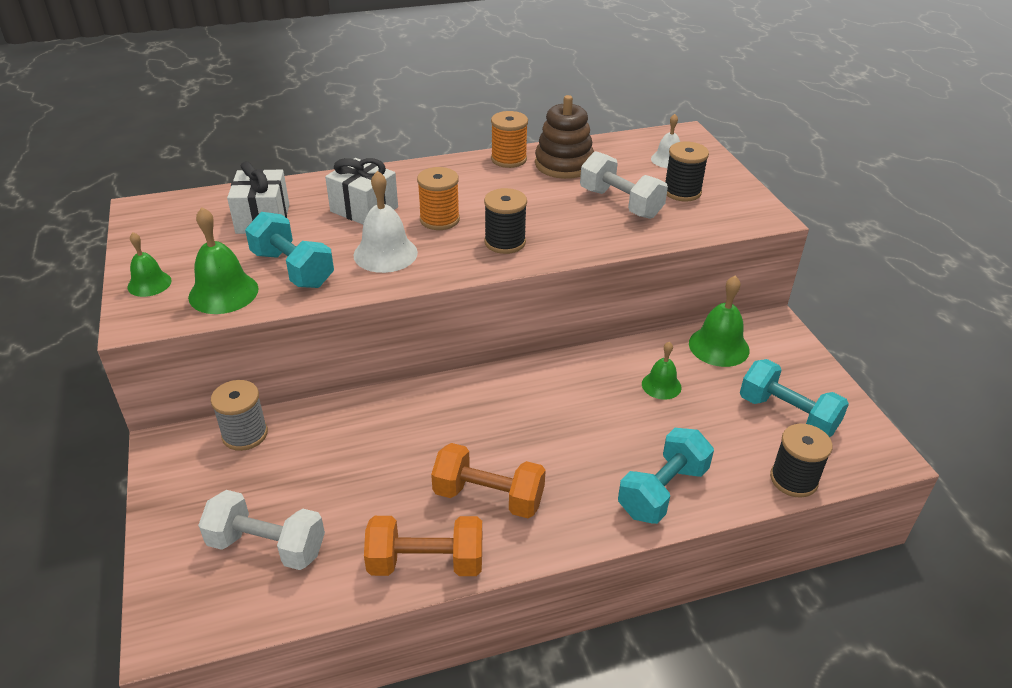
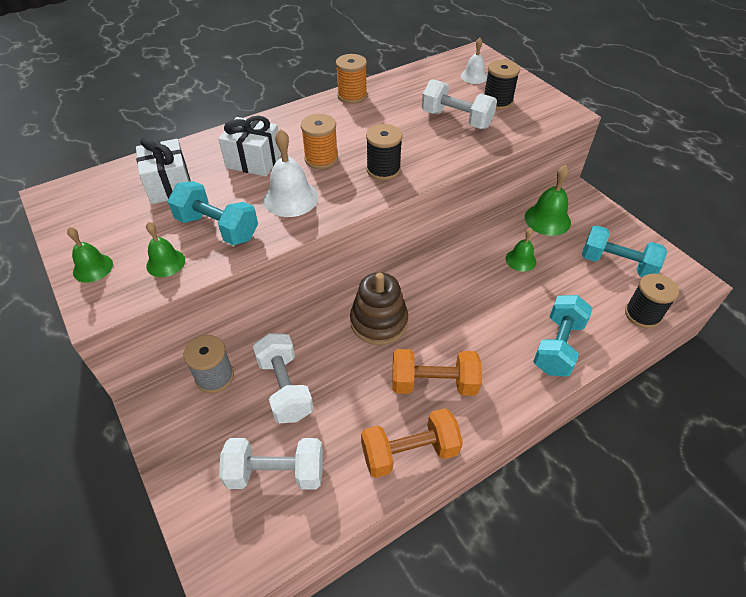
camera: 15 degrees left, 10 degrees up
green bell [188,207,259,314] -> green bell [146,222,185,277], size x0.63
brown stacking toy [535,95,594,179] -> brown stacking toy moved to [350,272,408,345]
none -> white dumbbell [253,333,314,423]

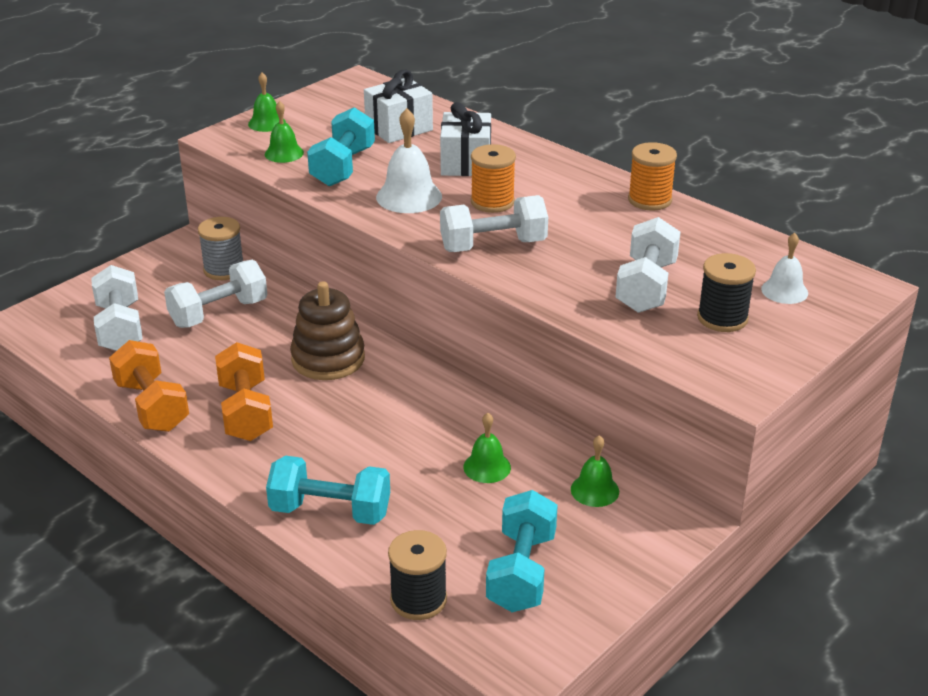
camera: 75 degrees right, 15 degrees down
black spool [366,124,403,180] -> white dumbbell [440,195,548,252]
green bell [525,165,571,236] -> green bell [571,435,619,507], size x0.63

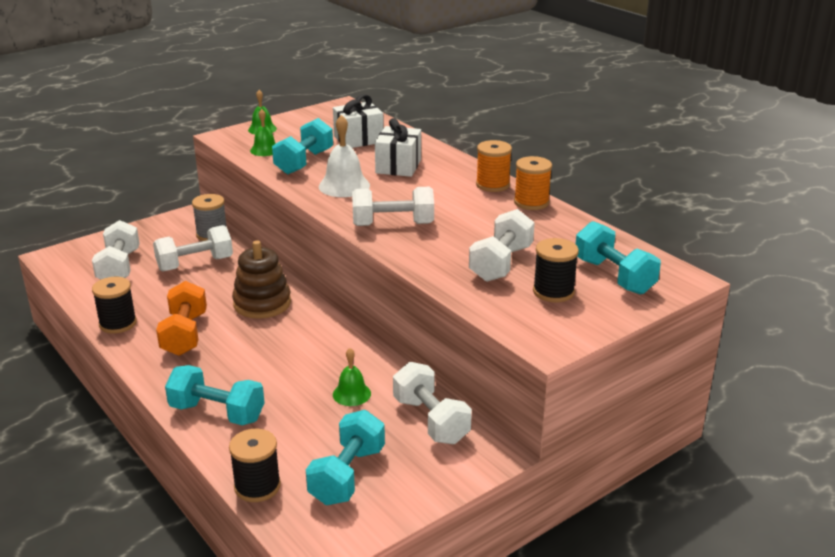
camera: 10 degrees right, 5 degrees down
orange dumbbell [109,340,189,432] -> black spool [92,277,137,333]
orange spool [471,144,516,213] -> orange spool moved to [476,140,512,192]
green bell [571,435,619,507] -> white dumbbell [393,362,472,444]
white bell [761,233,808,304] -> turquoise dumbbell [575,221,661,295]

